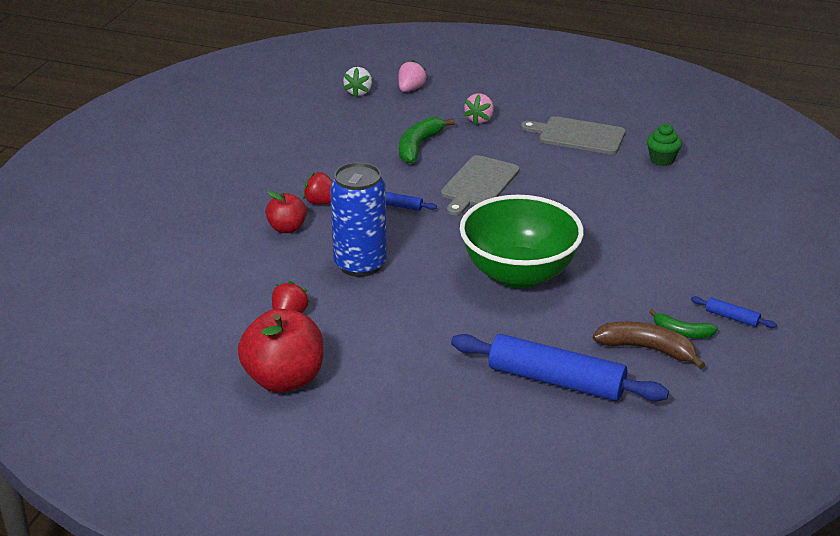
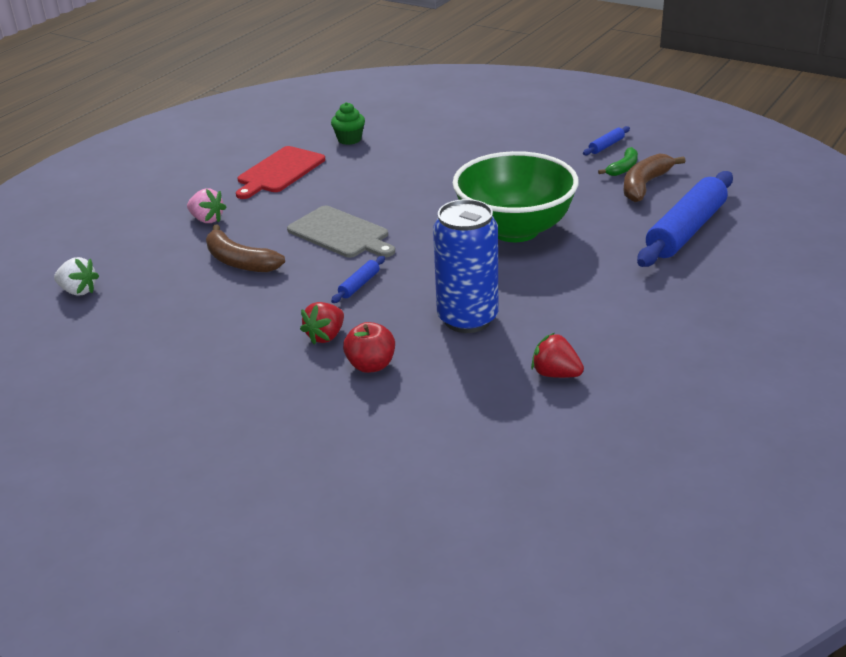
camera: 75 degrees left, 0 degrees up
red apple [238,308,324,393] -> none
pink strawberry [398,60,428,92] -> none
green banana [399,117,455,163] -> brown banana [206,224,285,272]
grey cutting board [521,116,626,154] -> red cutting board [236,146,325,199]

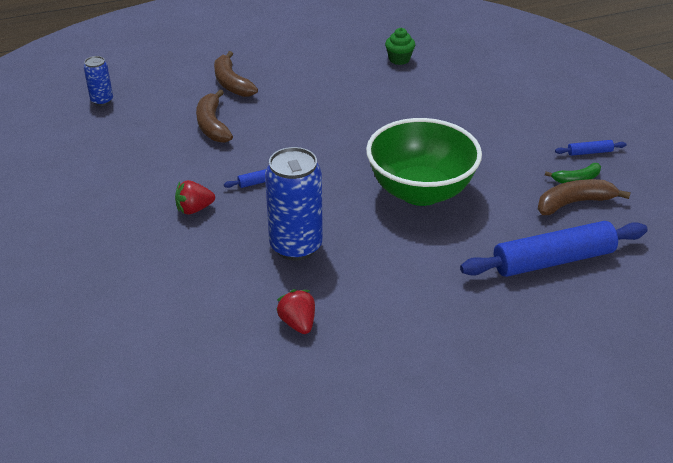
camera: 35 degrees right, 5 degrees up
white strawberry [54,257,99,296] -> blue can [84,56,113,106]
pink strawberry [187,188,227,223] -> brown banana [214,51,258,97]
red cutting board [236,146,325,199] -> none
grey cutting board [287,206,395,258] -> none
red apple [343,322,395,373] -> none

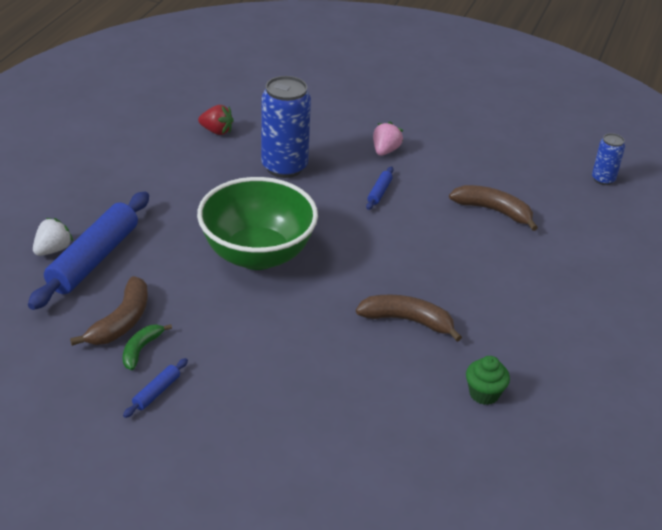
camera: 130 degrees right, 0 degrees up
red strawberry [175,180,215,215] -> pink strawberry [373,122,403,156]
brown banana [214,51,258,97] -> brown banana moved to [356,295,462,342]
none -> white strawberry [33,218,74,256]

